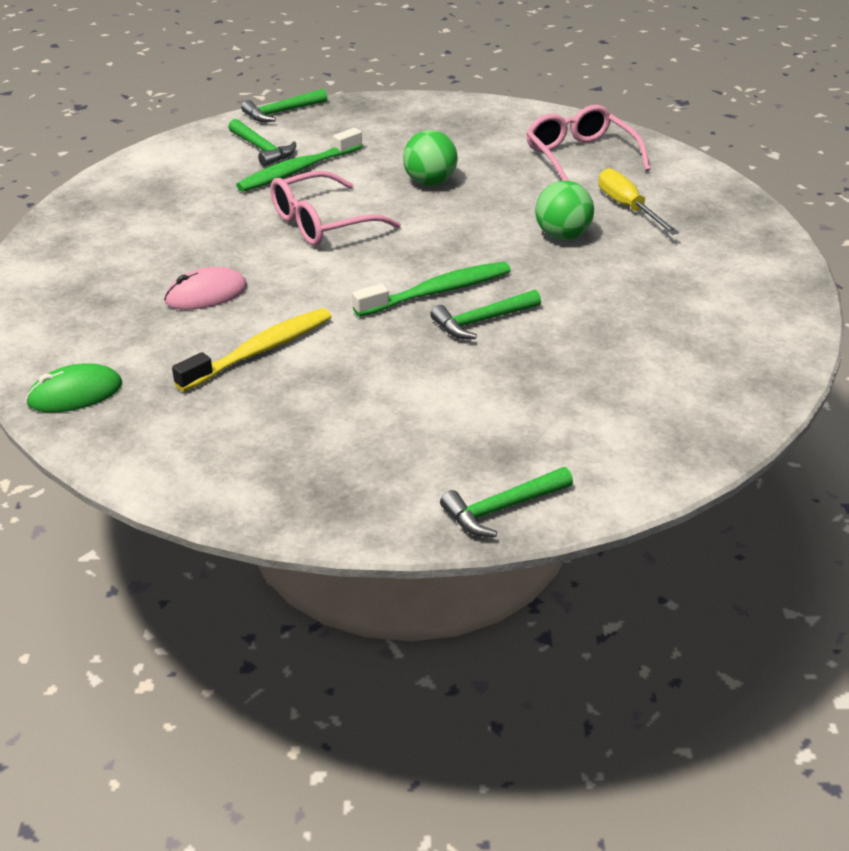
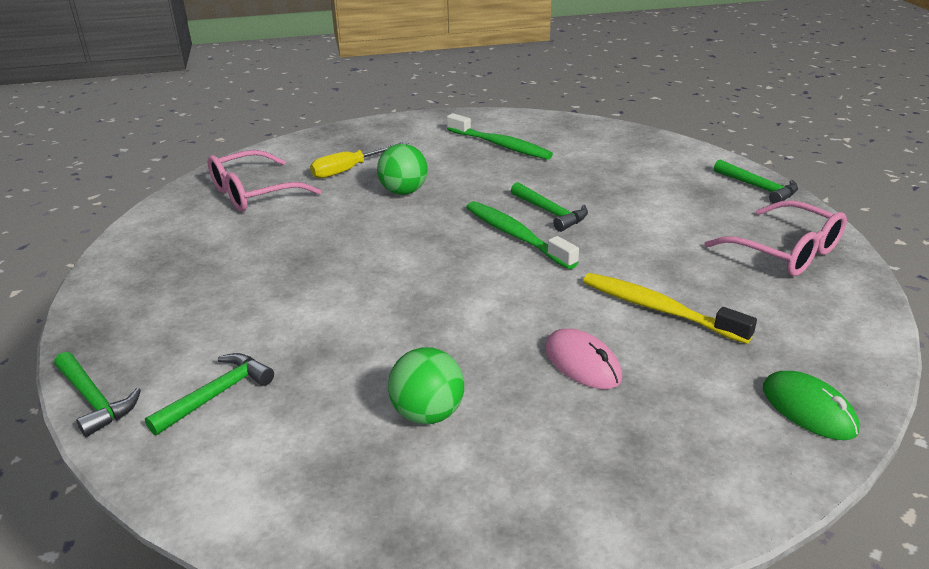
camera: 100 degrees left, 5 degrees down
green toothbrush [236,128,362,192] -> green toothbrush moved to [447,113,553,160]
pink glasses [270,170,401,246] -> pink glasses moved to [704,200,847,276]
green ball [403,130,458,186] -> green ball moved to [388,348,464,424]

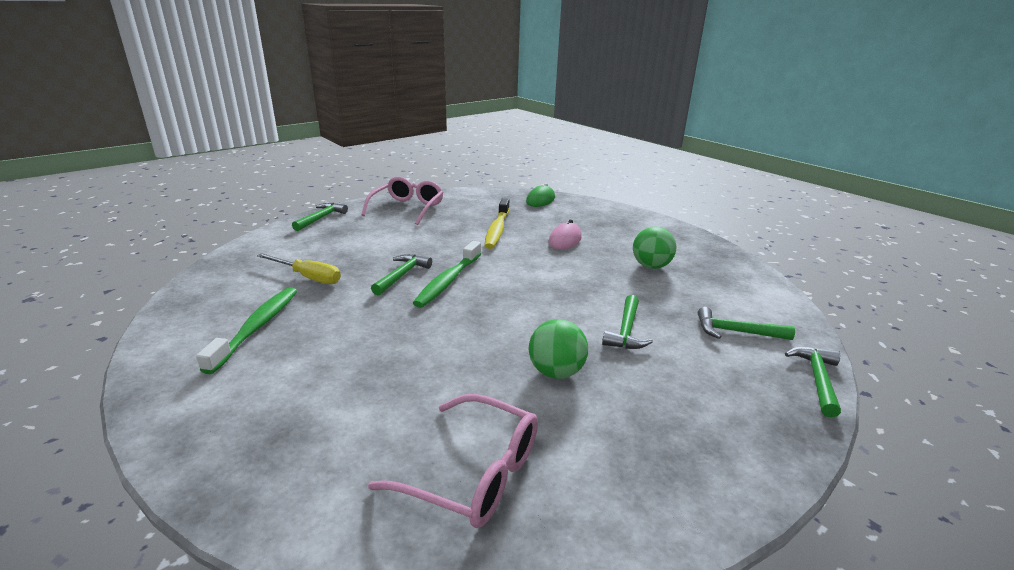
camera: 120 degrees left, 5 degrees down
yellow screwdriver [310,141,409,178] -> yellow screwdriver moved to [257,253,341,284]
green ball [377,144,428,195] -> green ball moved to [529,319,588,379]
none -> green hammer [602,295,653,349]

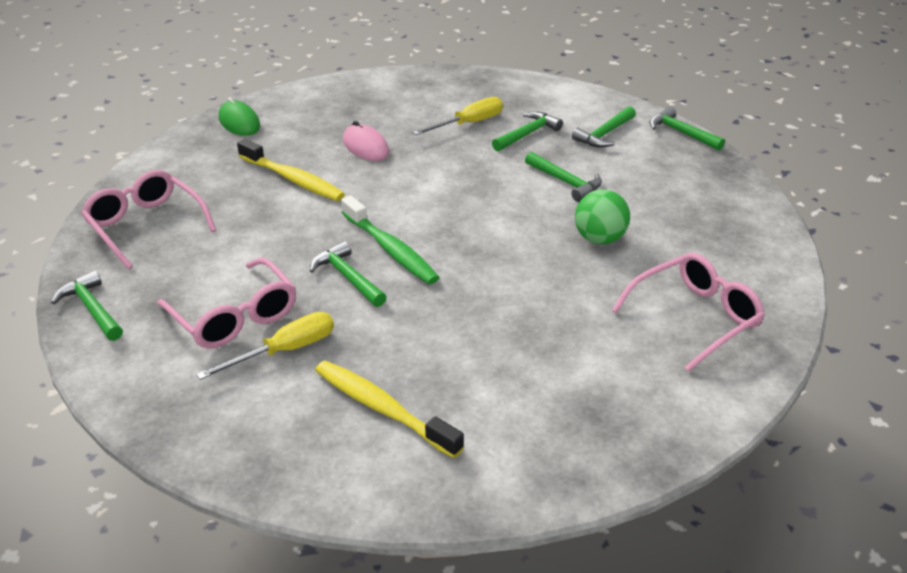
camera: 60 degrees left, 10 degrees up
green toothbrush [196,287,297,374] -> yellow toothbrush [315,361,464,458]
green ball [633,226,676,269] -> yellow screwdriver [412,97,503,135]
none -> pink glasses [157,258,296,349]
none -> green hammer [492,111,563,151]

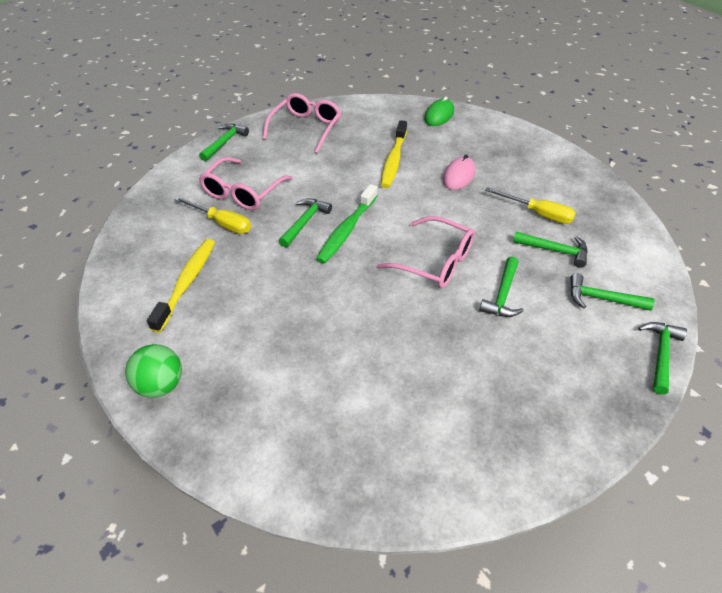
camera: 65 degrees right, 10 degrees up
green ball [575,189,630,244] -> green ball moved to [125,344,182,398]
pink glasses [612,253,765,372] -> pink glasses moved to [377,216,475,288]

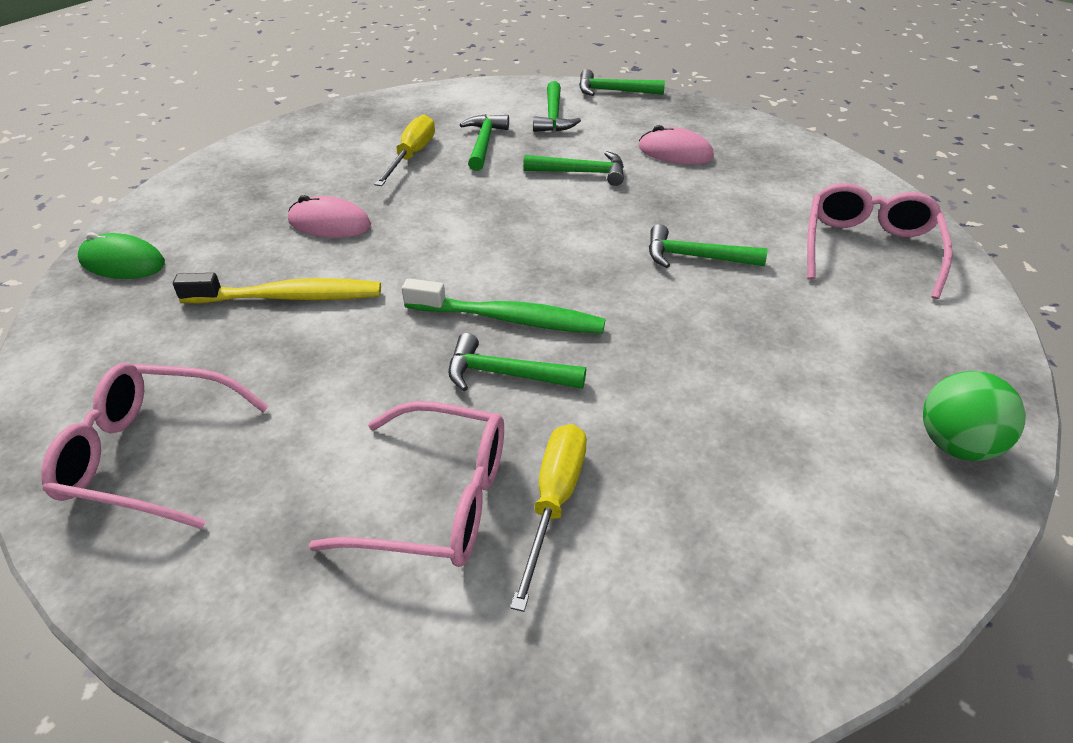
camera: 105 degrees left, 5 degrees down
yellow toothbrush [147,239,215,333] -> none
green hammer [199,124,249,161] -> green hammer moved to [649,224,767,268]
pink glasses [377,216,475,288] -> pink glasses moved to [807,183,953,299]
none -> pink mouse [638,125,714,164]

